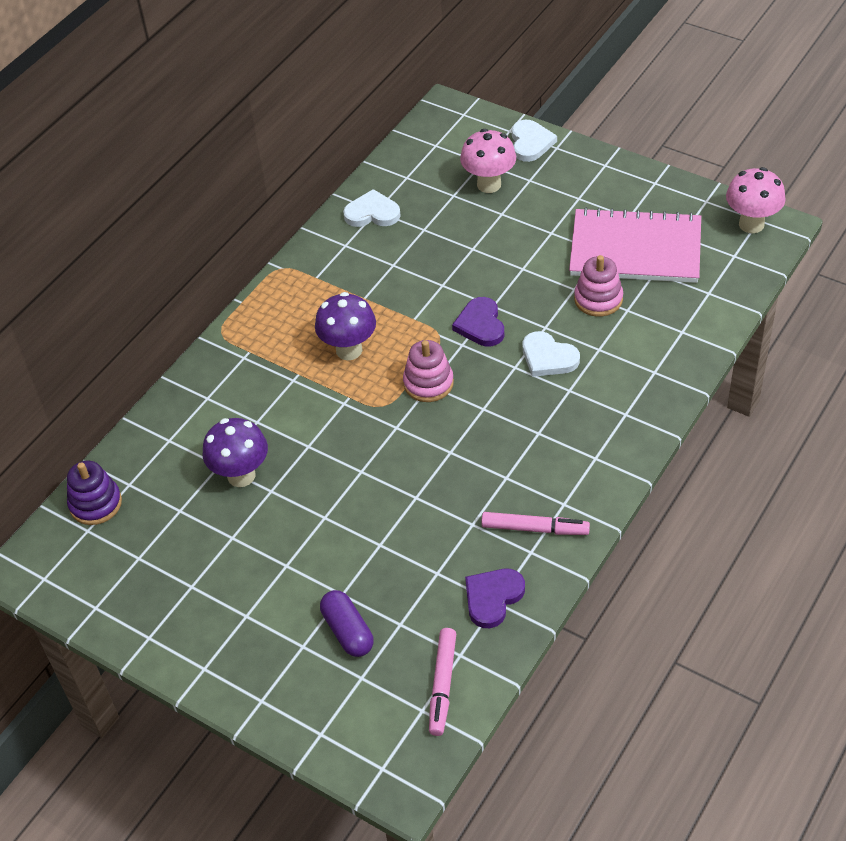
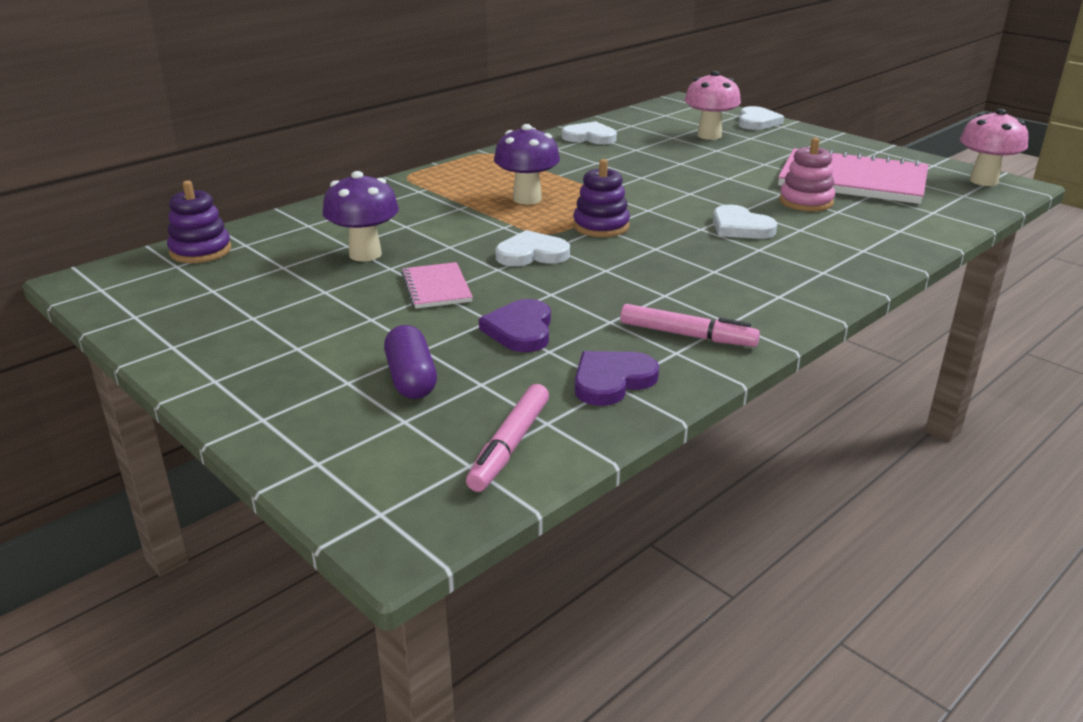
camera: 10 degrees right, 20 degrees down
pink stacking toy [403,340,454,402] -> purple stacking toy [573,159,630,237]
purple heart [452,297,504,347] -> purple heart moved to [479,299,551,352]
none -> pink notebook [401,262,473,309]
none -> white heart [496,230,570,266]

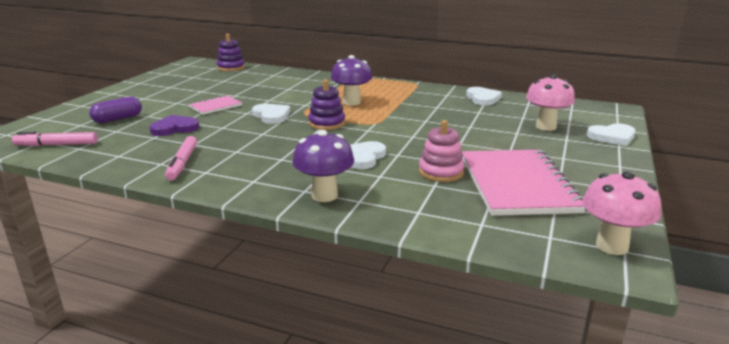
camera: 65 degrees right, 5 degrees down
purple mushroom [322,171,399,262] -> purple mushroom moved to [292,130,354,202]
purple heart [575,351,659,406] -> none

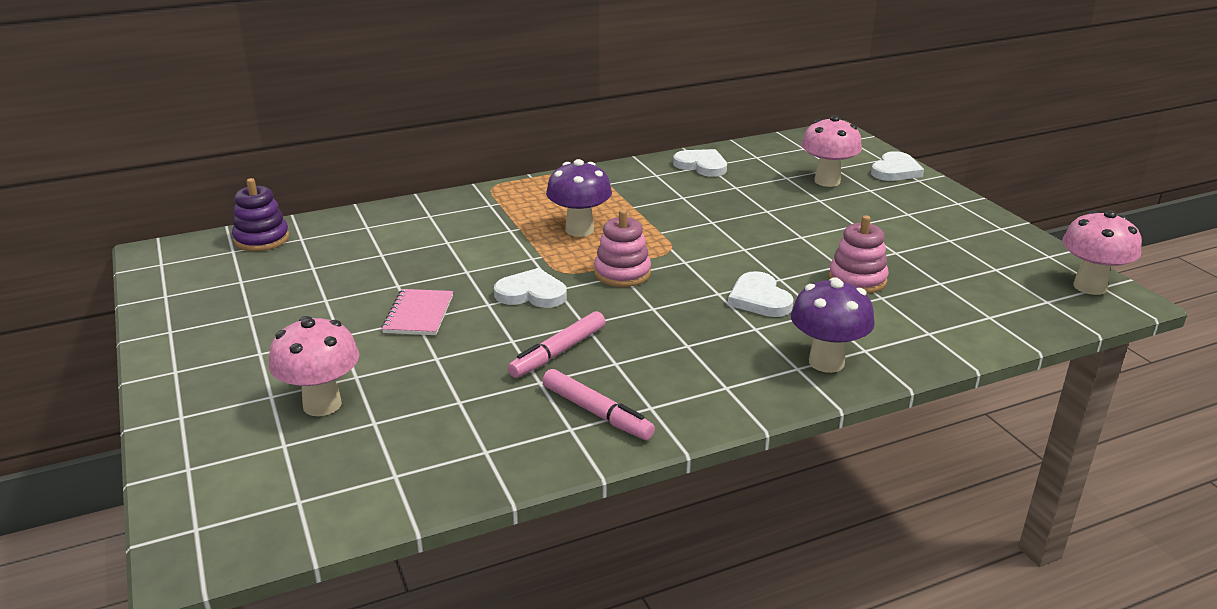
camera: 45 degrees left, 5 degrees up
pink marker [12,131,98,146] -> pink marker moved to [508,311,605,378]
purple capsule [89,97,142,123] -> pink mushroom [269,316,359,416]
purple heart [149,115,199,136] -> none
purple stacking toy [308,79,345,130] -> pink stacking toy [594,210,651,287]
pink notebook [462,150,585,216] -> none

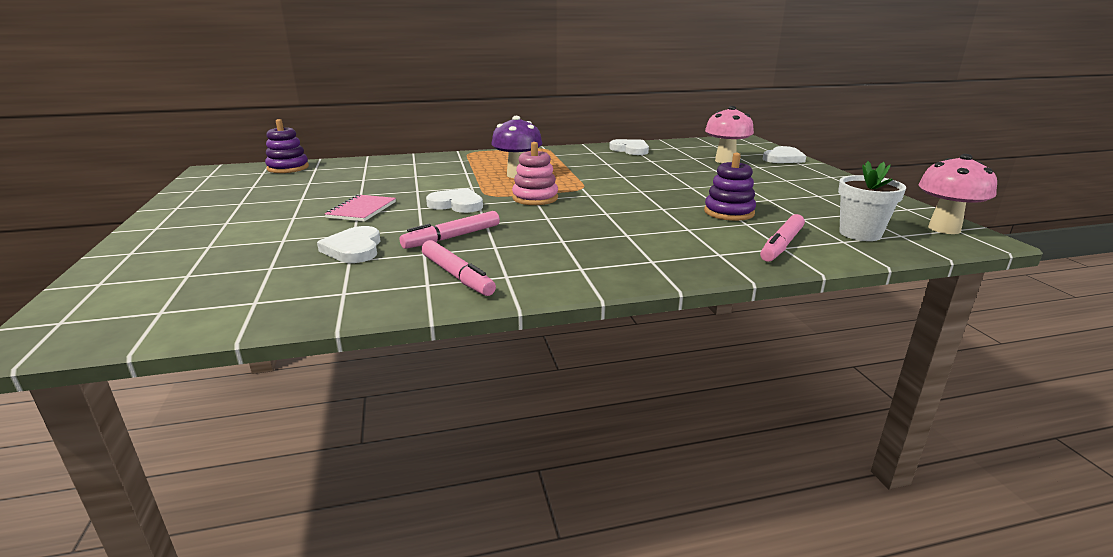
camera: 10 degrees right, 5 degrees down
pink mushroom [269,316,359,416] -> none
white heart [728,271,794,317] -> white heart moved to [317,226,381,263]
purple mushroom [791,277,875,373] -> none
pink stacking toy [829,215,889,294] -> purple stacking toy [704,153,756,221]
none -> pink marker [760,214,805,262]
none -> white flower pot [838,161,906,241]

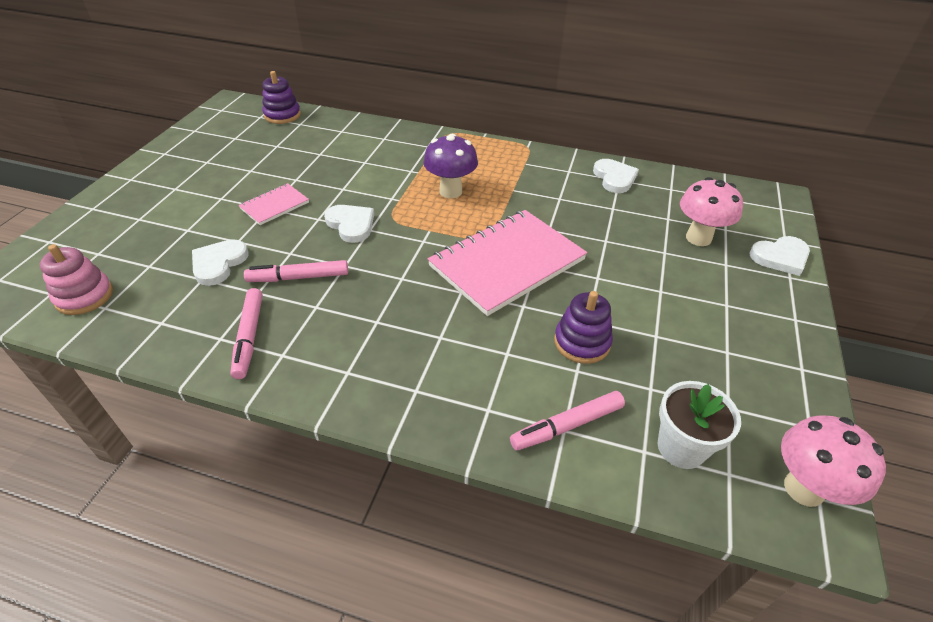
camera: 30 degrees right, 20 degrees up
pink stacking toy [512,142,558,205] -> pink stacking toy moved to [40,244,113,315]
none -> pink notebook [428,210,587,316]

